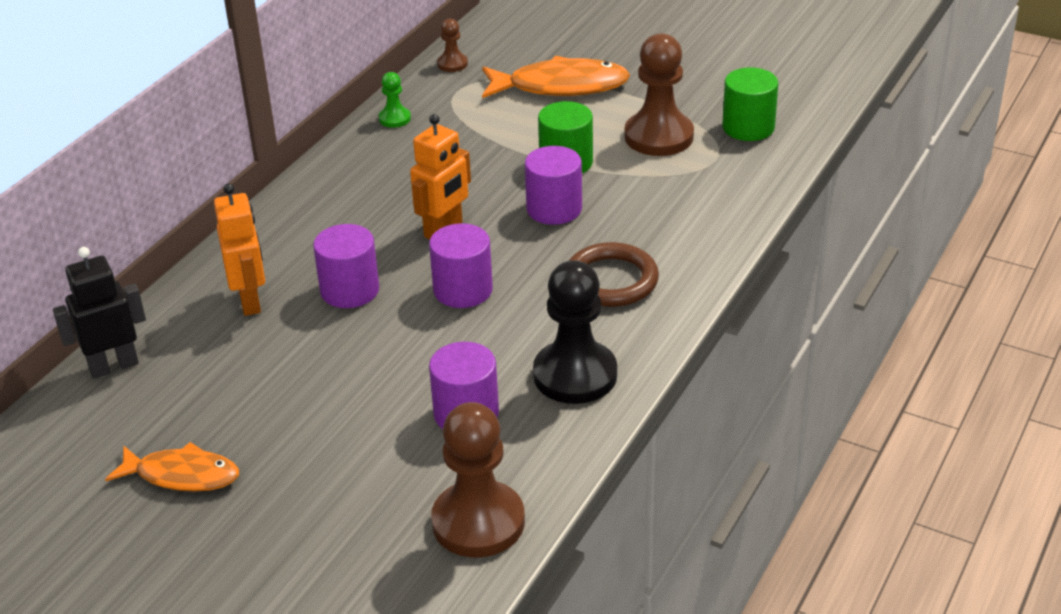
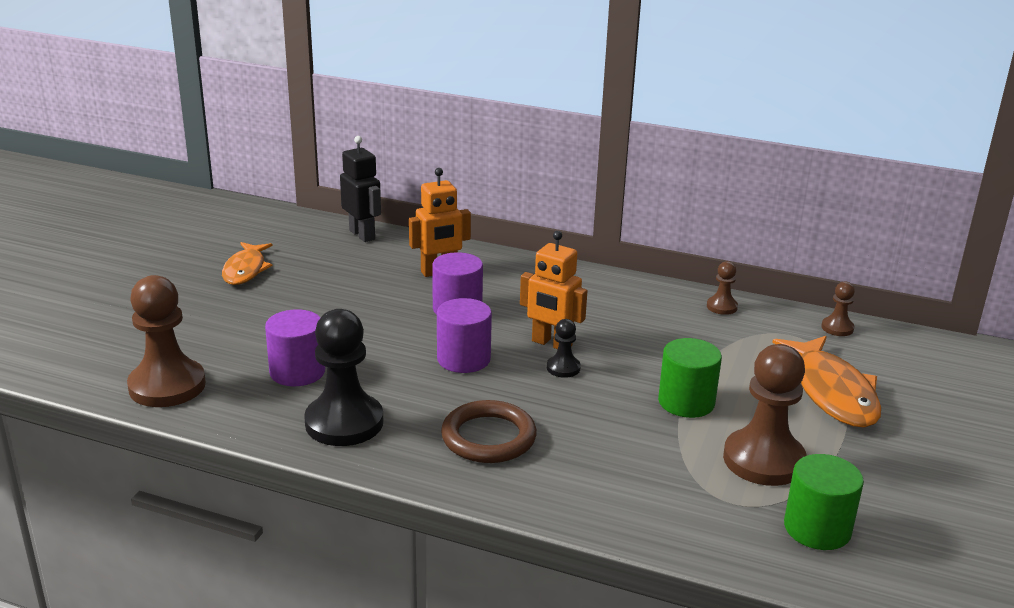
camera: 80 degrees right, 10 degrees down
green pawn [379,72,411,128] -> brown pawn [707,261,738,315]
purple cylinder [525,146,582,225] -> none
none -> black pawn [547,319,581,378]

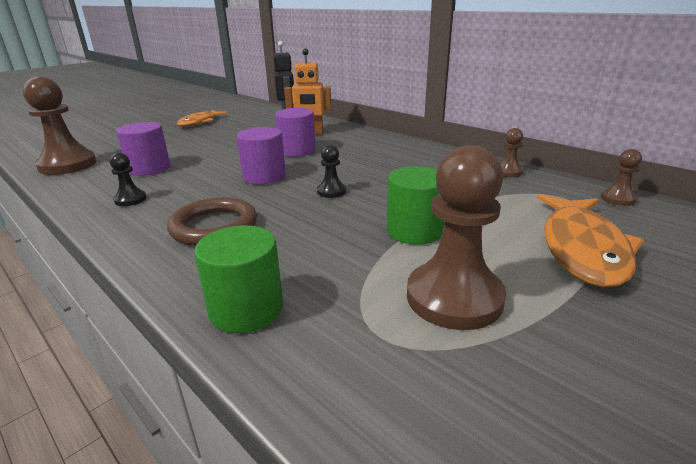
camera: 25 degrees right, 0 degrees up
black pawn [304,309,383,446] -> black pawn [109,152,147,206], size x0.47
orange robot [520,231,587,349] -> none
green cylinder [784,454,864,550] -> green cylinder moved to [194,225,283,333]

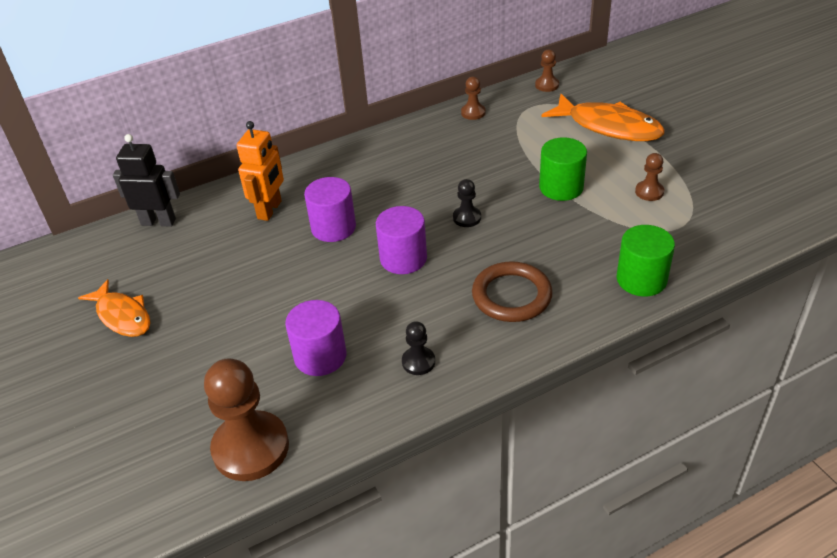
camera: 70 degrees left, 15 degrees up
brown pawn [407,145,506,330] -> brown pawn [635,153,664,201], size x0.47

